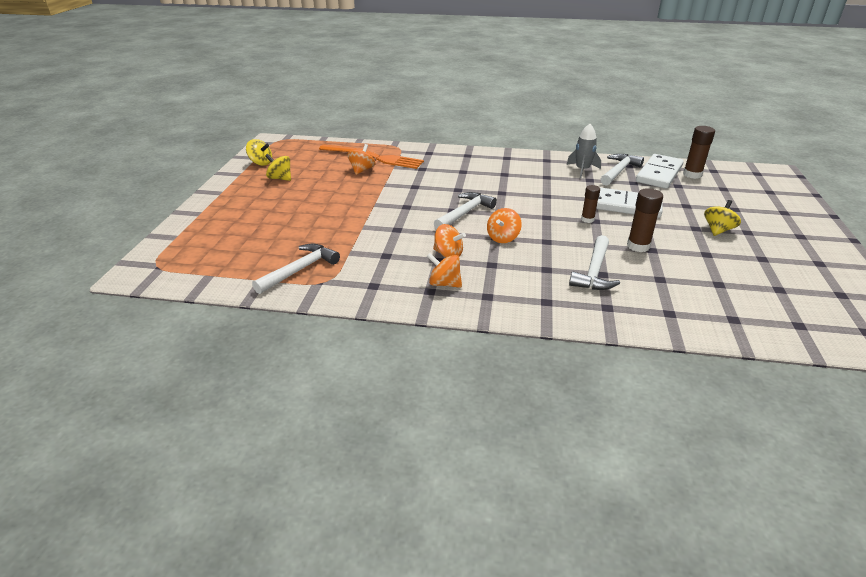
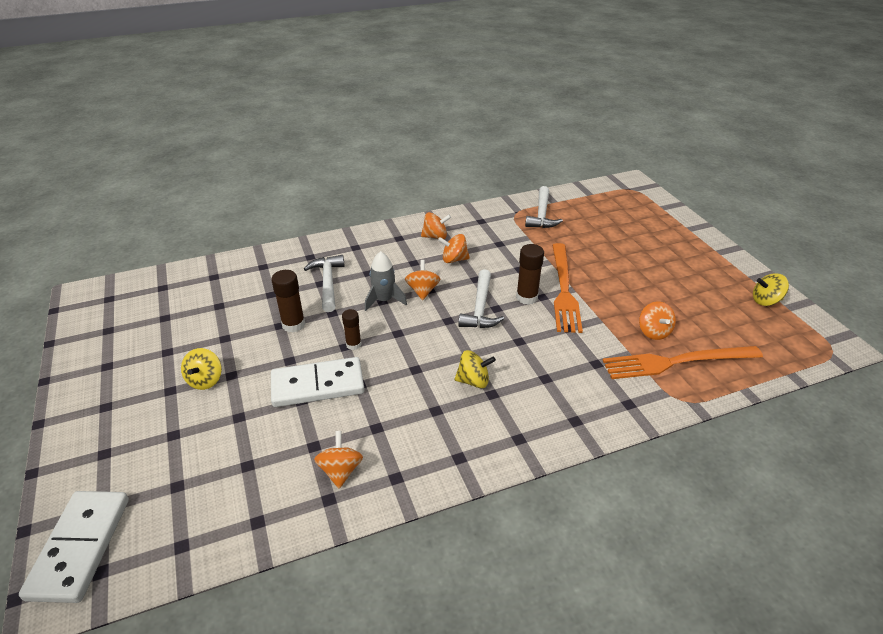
camera: 150 degrees right, 5 degrees up
yellow spinning top [265,154,291,181] -> yellow spinning top moved to [455,350,496,388]
grey rocket [566,124,601,178] -> grey rocket moved to [365,251,407,311]
white hammer [600,154,644,186] -> orange spinning top [314,431,363,488]
white domino [636,154,684,189] -> white domino moved to [19,491,129,603]
brown glue stick [683,126,715,179] -> brown glue stick moved to [516,244,544,305]
none -> orange fork [552,243,583,333]

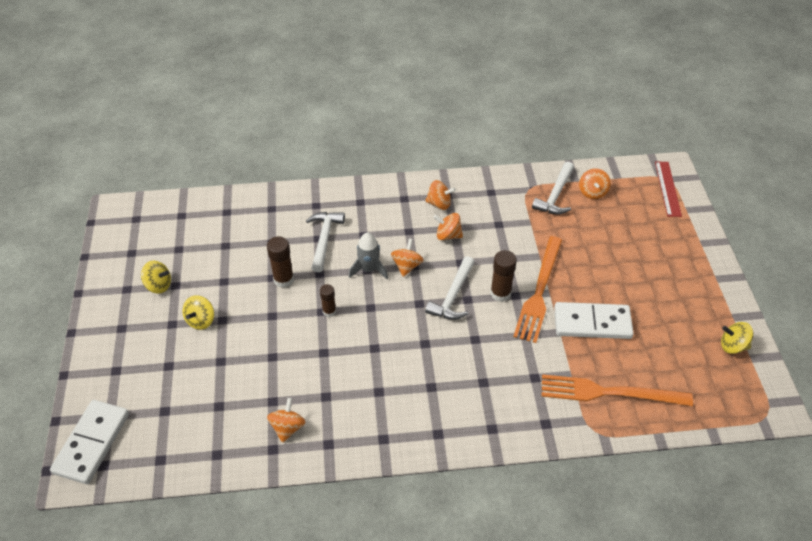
camera: 15 degrees right, 10 degrees up
white domino [271,357,365,407] -> white domino moved to [554,302,634,339]
yellow spinning top [455,350,496,388] -> yellow spinning top moved to [141,261,171,294]
orange spinning top [639,302,676,340] -> orange spinning top moved to [579,168,611,199]
none -> red ruler [655,162,682,217]

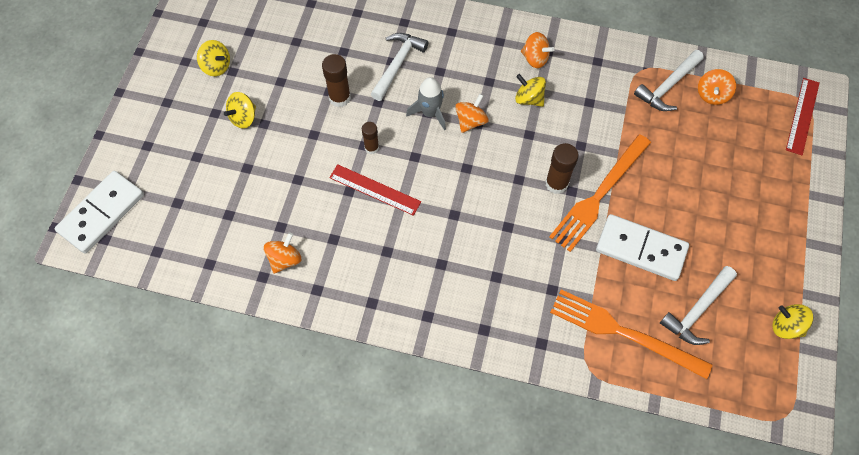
camera: 20 degrees right, 15 degrees up
white hammer [425,256,475,320] -> white hammer moved to [660,266,737,345]
orange spinning top [433,213,463,240] -> yellow spinning top [515,74,546,107]
none -> red ruler [329,164,421,216]

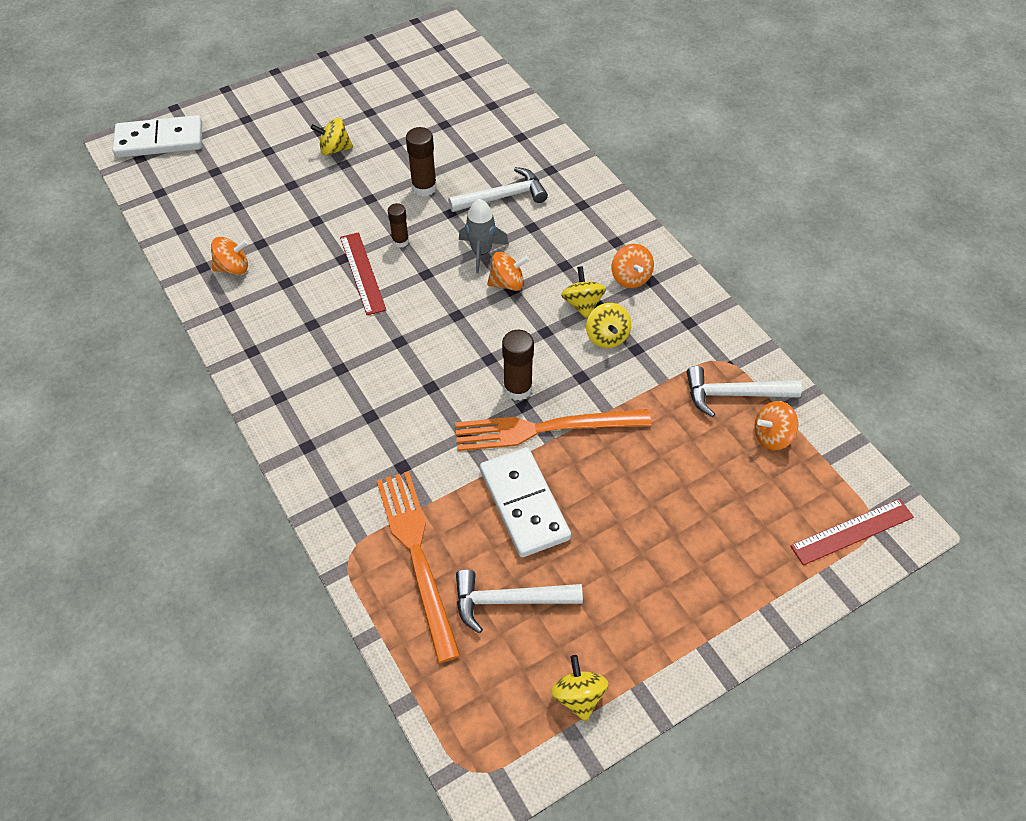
camera: 45 degrees right, 10 degrees down
yellow spinning top [197,40,230,76] -> yellow spinning top moved to [586,303,631,348]

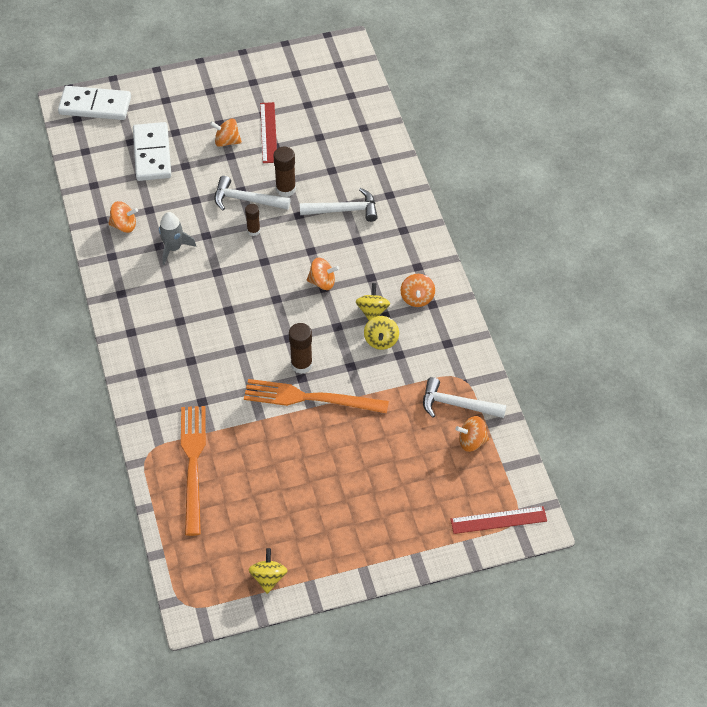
camera: 15 degrees right, 0 degrees up
yellow spinning top [311,118,353,156] -> orange spinning top [210,119,242,147]
red ruler [340,232,386,315] -> red ruler moved to [260,102,277,163]
white hammer [456,569,583,633] -> white hammer moved to [214,176,291,210]
grey rocket [459,199,509,273] -> grey rocket moved to [159,212,196,265]
white domino [480,447,571,557] -> white domino moved to [133,122,171,181]

